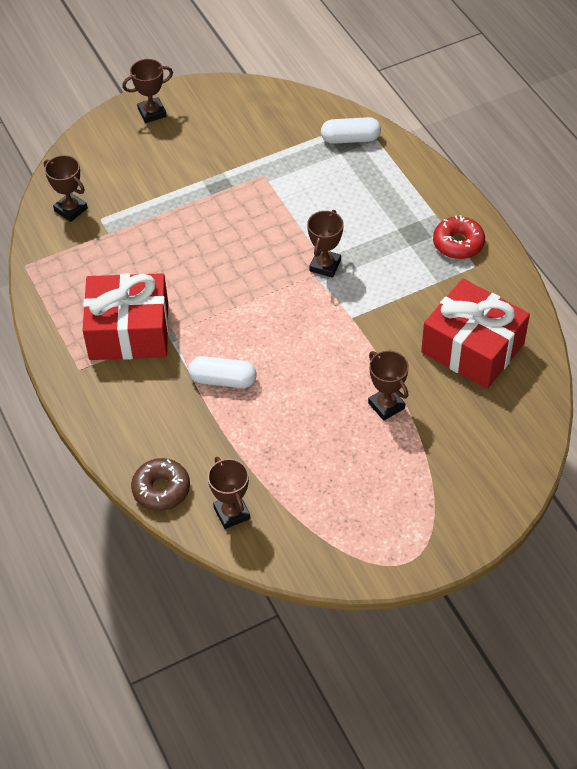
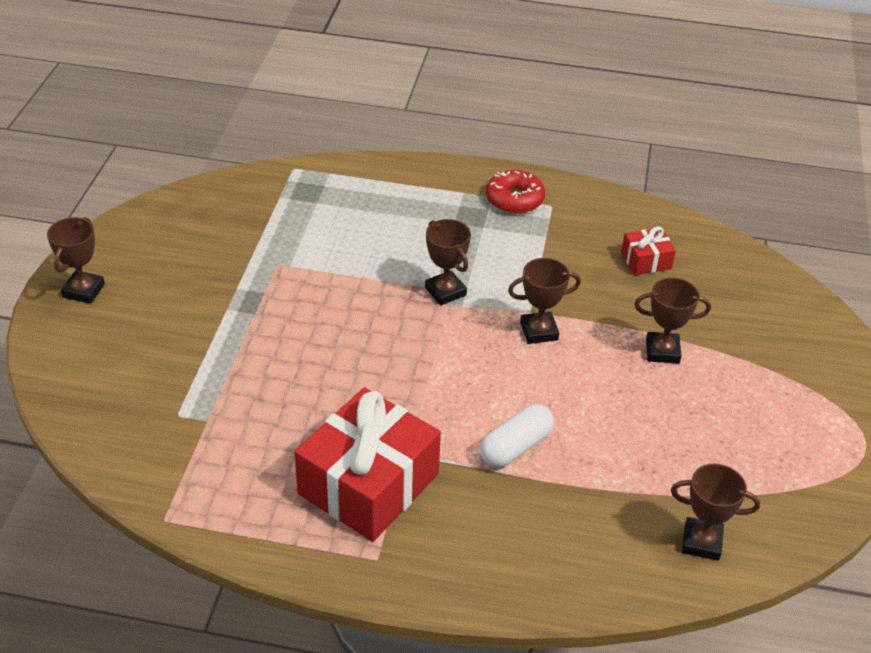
camera: 55 degrees left, 10 degrees down
brown trophy [44,155,88,222] -> brown trophy moved to [508,258,581,344]
brown donut [131,458,190,511] -> none
white capsule [321,117,381,144] -> none
red gift [421,279,530,389] -> red gift [621,226,676,275], size x0.46

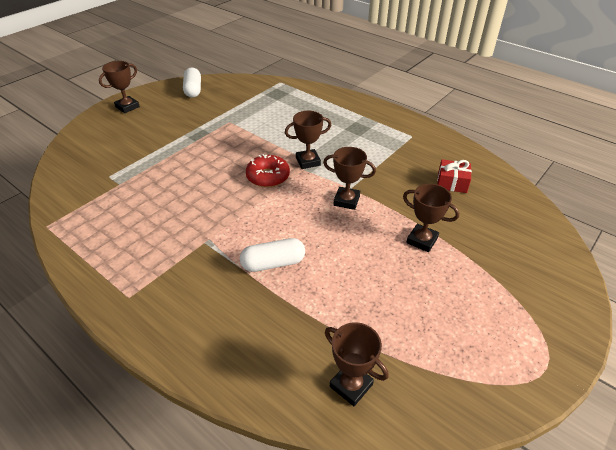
camera: 30 degrees right, 0 degrees up
red gift [294,387,441,542] -> none
brown trophy [425,219,471,305] -> brown trophy turned 75 degrees clockwise [285,111,331,169]
red donut [486,170,545,214] -> red donut moved to [246,154,290,188]
none -> white capsule [183,68,201,98]

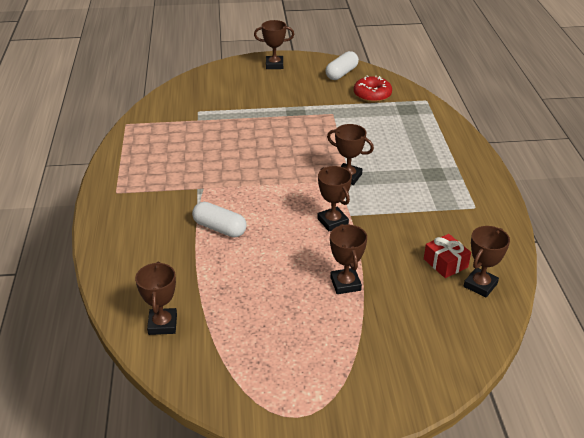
camera: 45 degrees right, 5 degrees down
red donut [246,154,290,188] -> red donut moved to [354,76,392,102]
none -> brown trophy [464,226,510,297]

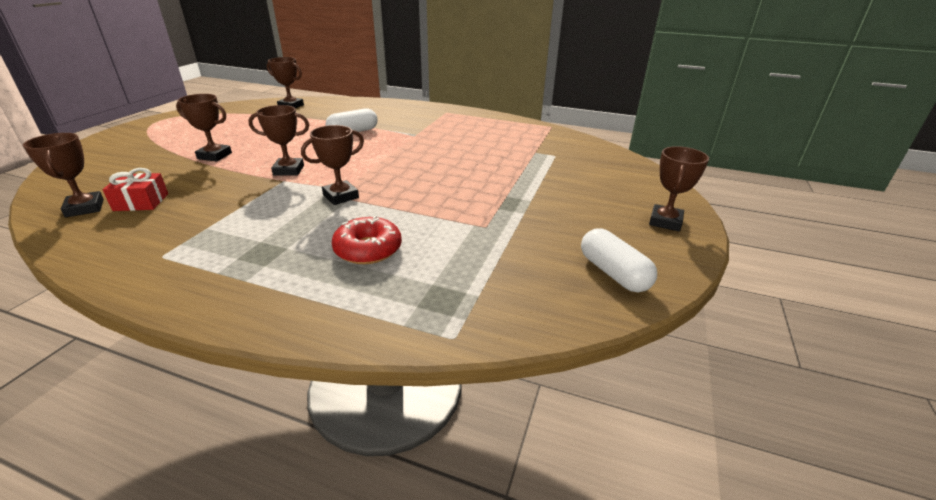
camera: 115 degrees right, 5 degrees down
red donut [354,76,392,102] -> red donut moved to [332,216,402,264]

